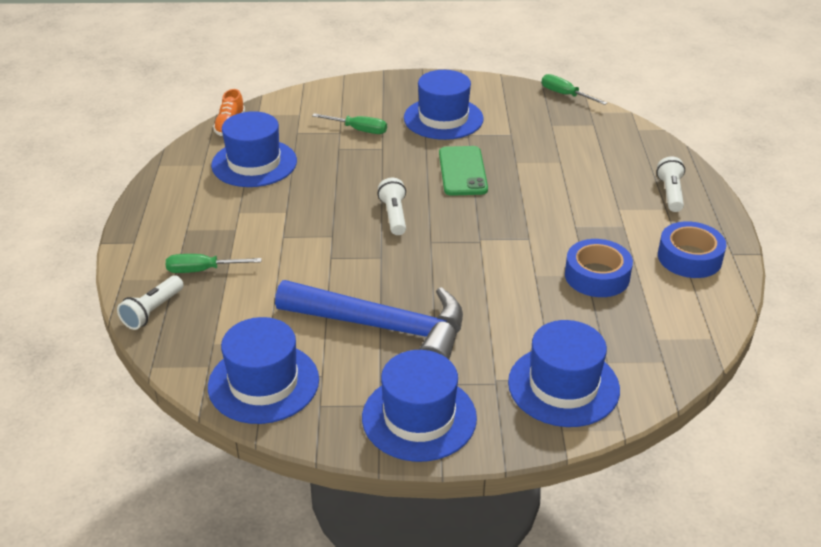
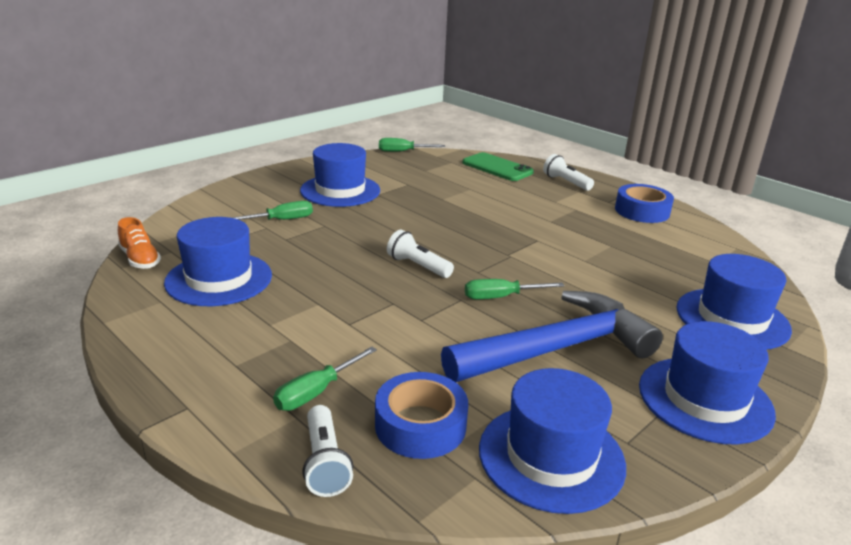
camera: 45 degrees left, 10 degrees down
green phone [439,146,488,196] -> green phone moved to [462,152,534,181]
blue tape [565,239,633,297] -> blue tape moved to [375,372,468,459]
none -> green screwdriver [465,279,564,299]

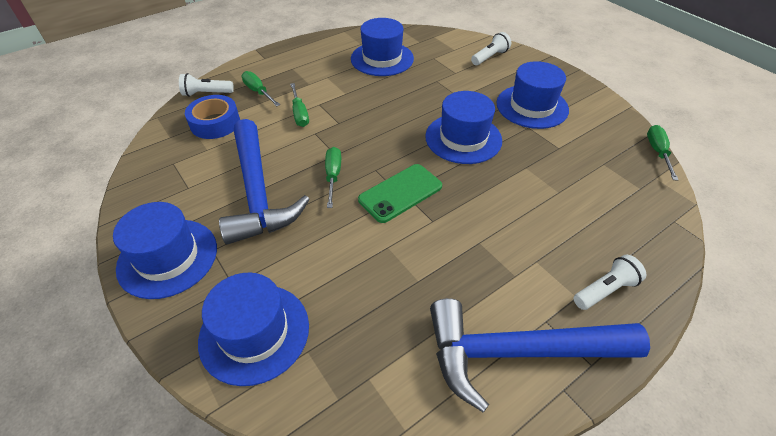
camera: 100 degrees right, 20 degrees up
orange shoe [118,217,161,269] -> none
green screwdriver [232,201,313,220] -> green screwdriver moved to [290,83,309,127]
white flashlight [387,230,454,278] -> white flashlight moved to [471,32,511,65]
green phone [462,152,534,181] -> green phone moved to [358,164,442,223]
blue hat [479,368,626,514] -> blue hat moved to [425,91,502,164]
blue tape [615,184,674,223] -> blue hammer [430,298,650,412]

